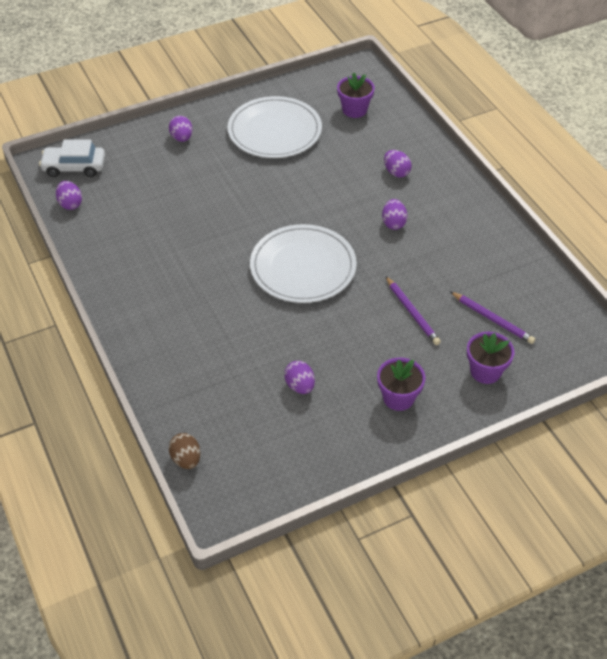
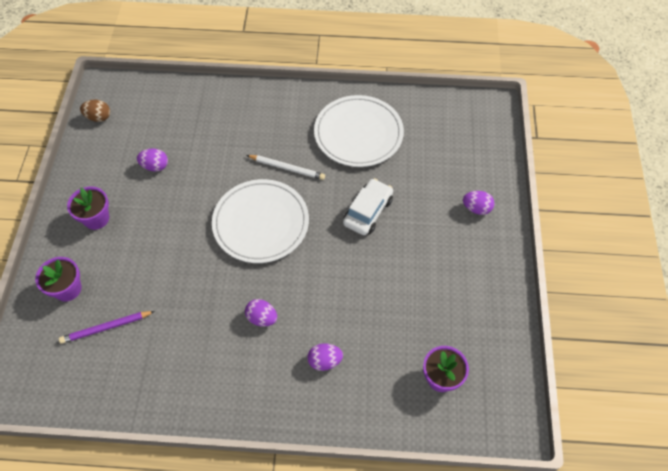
camera: 120 degrees right, 10 degrees up
white car [39,140,105,177] -> white car moved to [343,178,393,235]
purple egg [56,181,82,210] -> none
brown egg [169,433,200,469] -> brown egg moved to [80,100,110,122]
white plate [228,96,322,158] -> white plate moved to [314,95,404,167]
purple pencil [386,276,441,345] -> none
none -> white pencil [247,155,325,180]

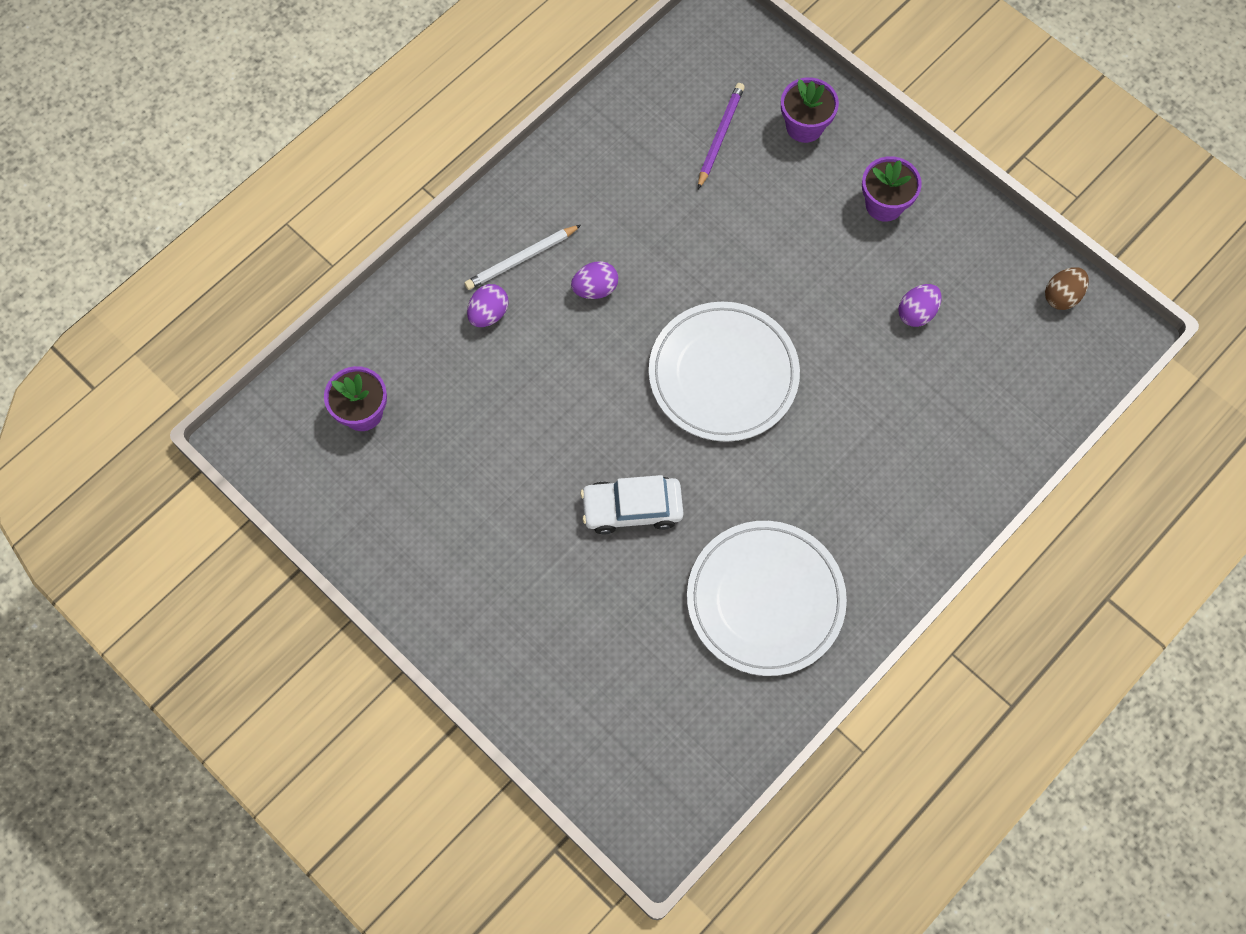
camera: 130 degrees right, 10 degrees up
white pencil [247,155,325,180] -> white pencil moved to [464,225,581,290]
white car [343,178,393,235] -> white car turned 105 degrees clockwise [581,475,683,535]
purple egg [463,191,495,215] -> none

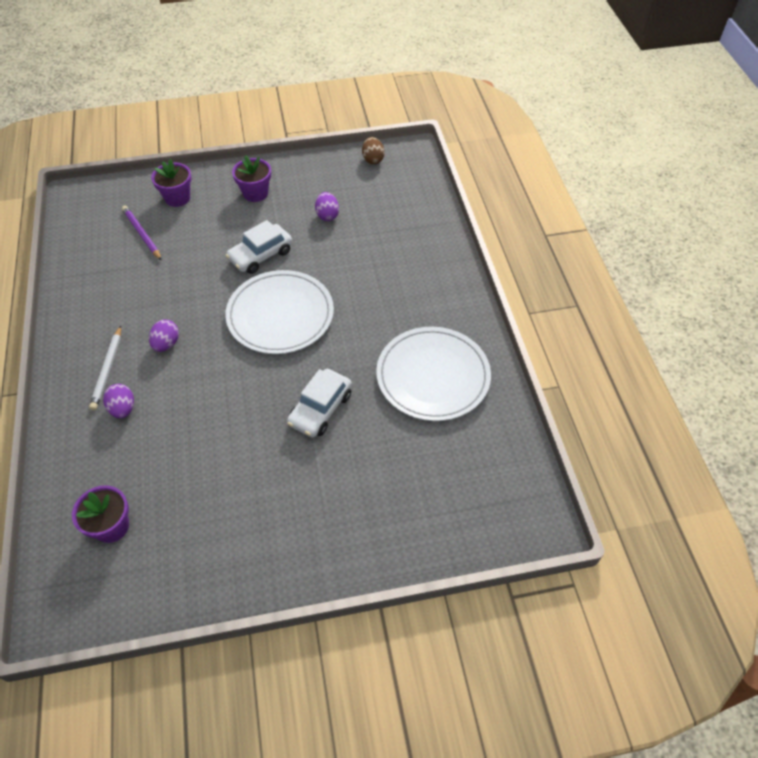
camera: 55 degrees left, 15 degrees down
none -> white car [226,220,292,274]

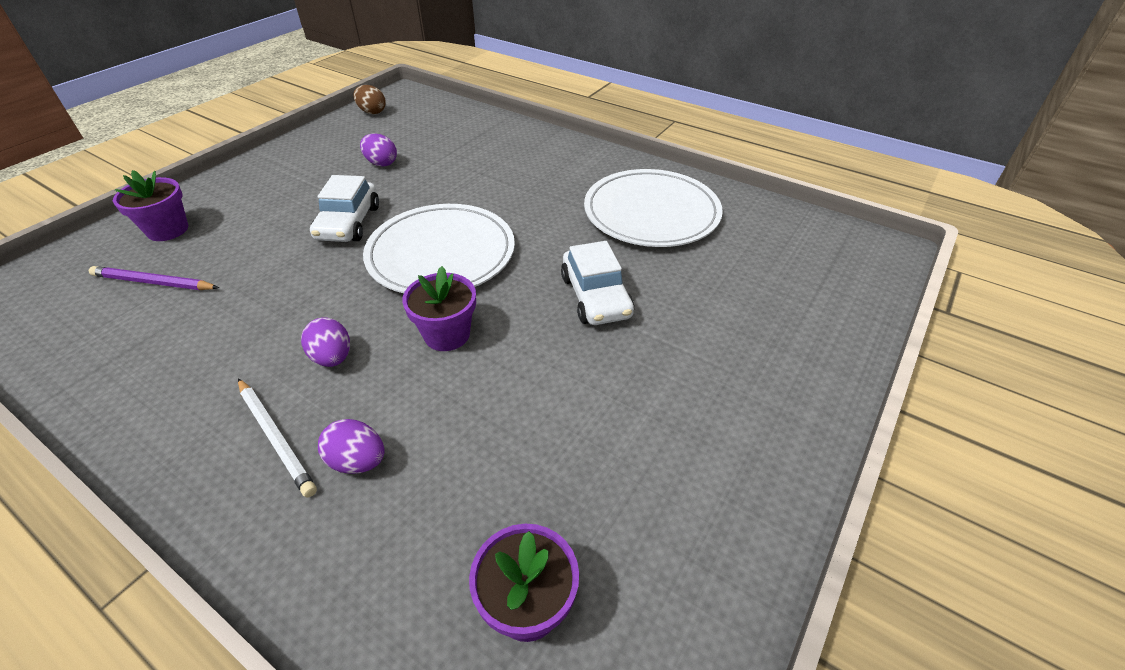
camera: 45 degrees left, 10 degrees down
purple flower pot [232,155,271,202] -> purple flower pot moved to [402,266,476,351]

